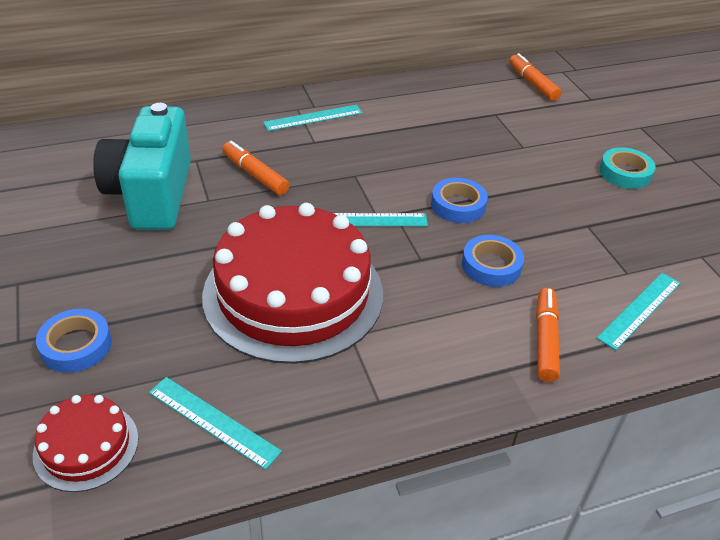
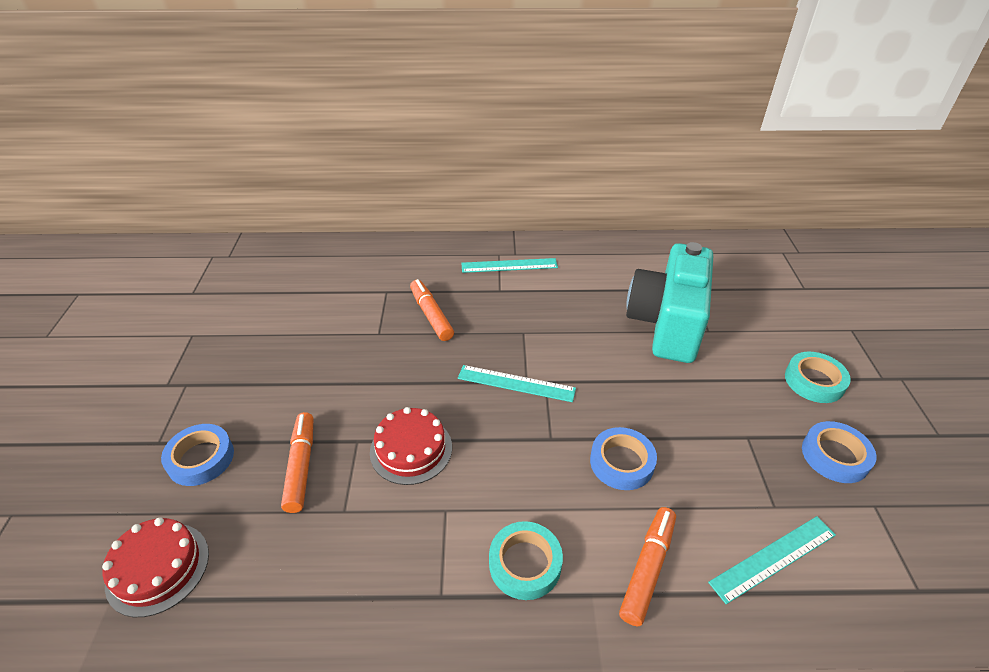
camera: 20 degrees right, 0 degrees up
turquoise camera [93,103,191,230] -> turquoise camera moved to [626,242,713,363]
turquoise ruler [149,377,282,470] -> none
red cake [202,203,383,364] -> red cake [370,407,452,485], size x0.46
blue tape [431,178,488,223] -> blue tape moved to [802,421,876,483]
orange marker [509,53,561,101] -> orange marker moved to [281,412,313,513]
none -> turquoise tape [489,521,563,600]

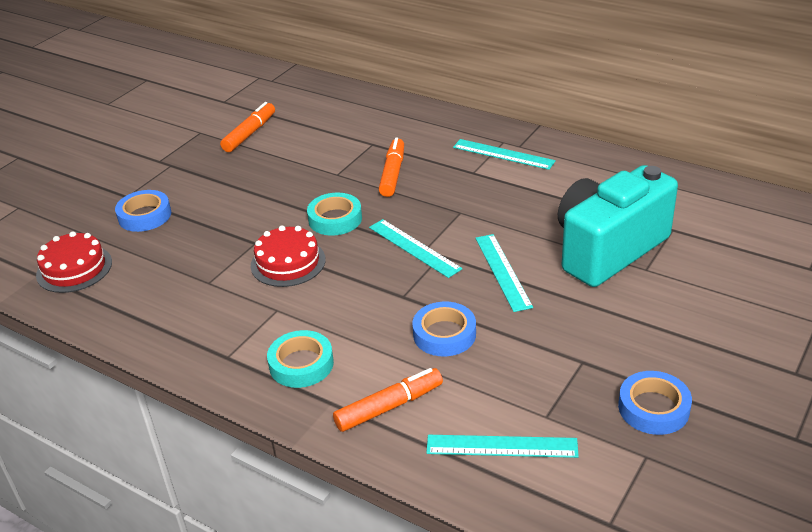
camera: 35 degrees right, 5 degrees down
orange marker [281,412,313,513] -> orange marker moved to [220,102,275,152]
turquoise tape [785,352,851,403] -> turquoise tape moved to [307,193,362,236]
none -> turquoise ruler [475,234,533,312]

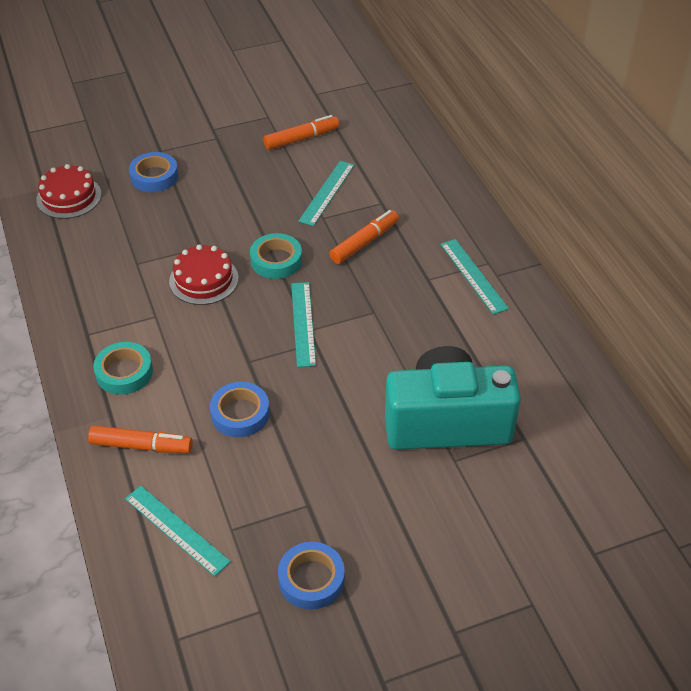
camera: 35 degrees right, 10 degrees up
turquoise ruler [475,234,533,312] -> turquoise ruler moved to [298,161,354,226]

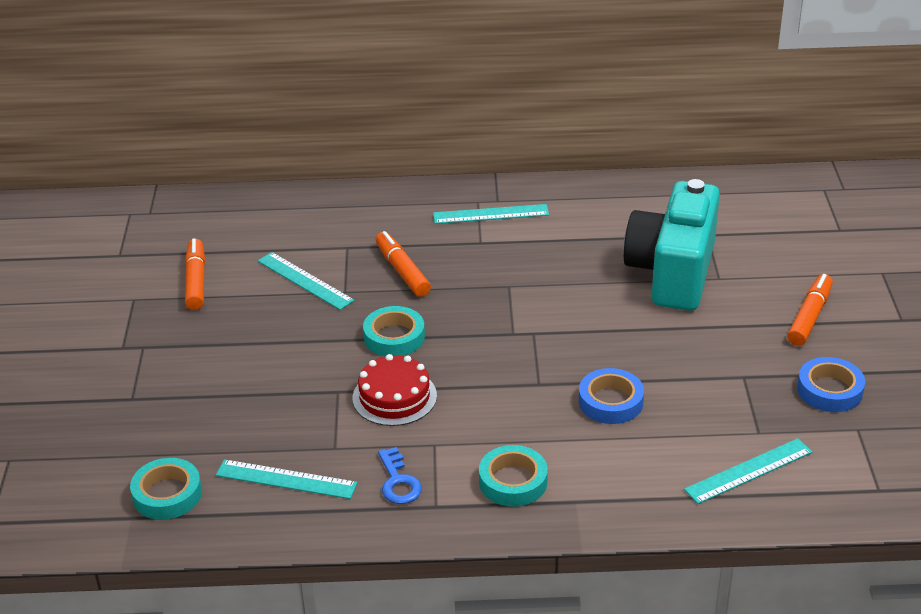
camera: 70 degrees left, 10 degrees down
red cake [36,164,101,219] -> turquoise tape [130,458,202,520]
orange marker [88,426,193,453] -> orange marker moved to [787,274,833,346]
blue tape [129,152,179,192] -> none
turquoise ruler [291,282,316,367] -> turquoise ruler moved to [216,459,357,499]
none -> blue key [378,447,422,504]

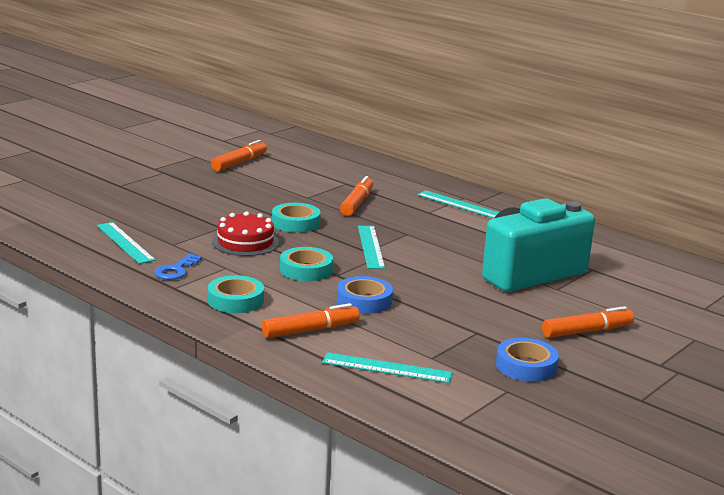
camera: 40 degrees right, 15 degrees down
turquoise tape [130,458,202,520] -> turquoise tape moved to [280,247,333,281]
turquoise ruler [258,252,354,310] -> turquoise ruler moved to [358,226,385,269]
none -> orange marker [262,303,360,338]

